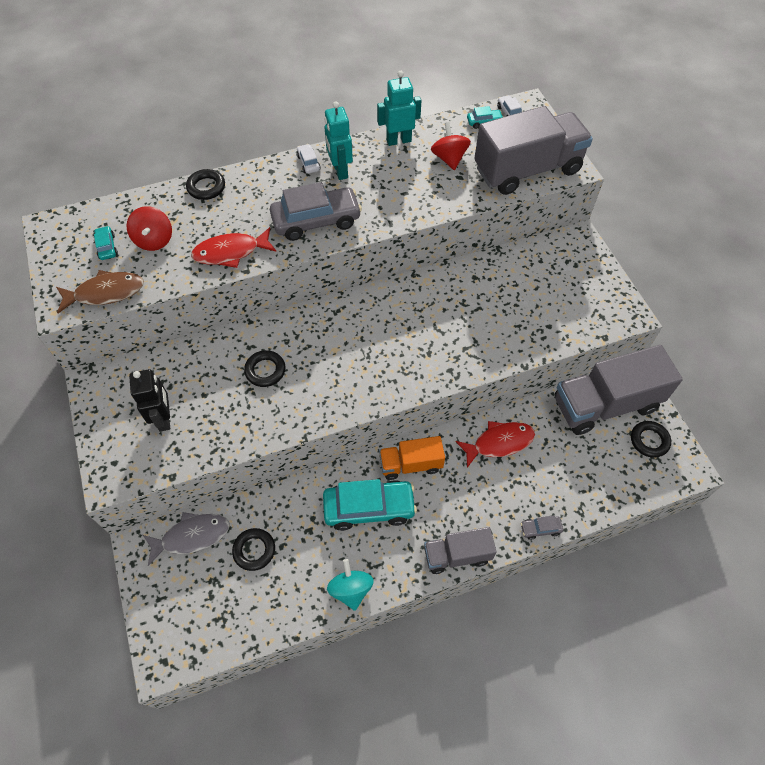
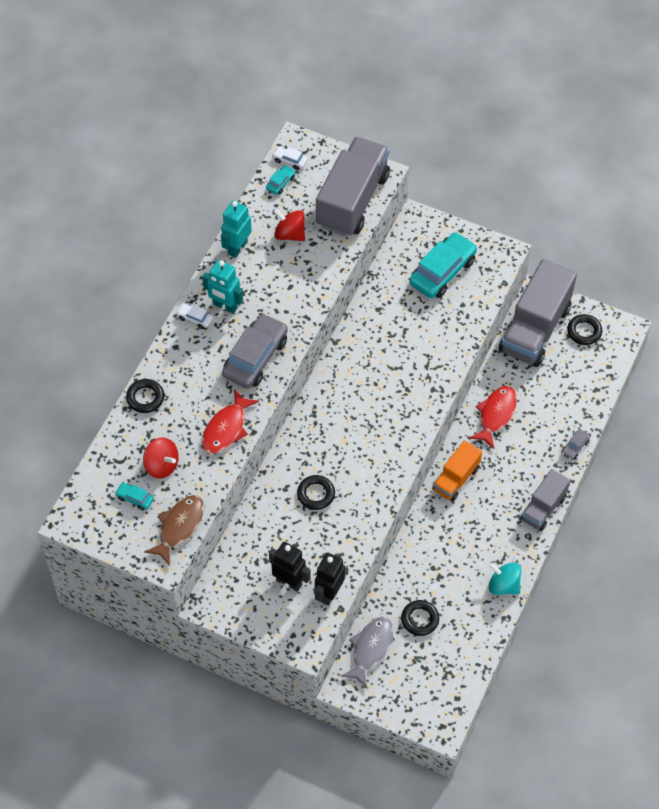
camera: 45 degrees left, 0 degrees up
turquoise car [323,479,417,531] -> turquoise car moved to [409,232,477,298]
none -> black robot [315,553,345,605]

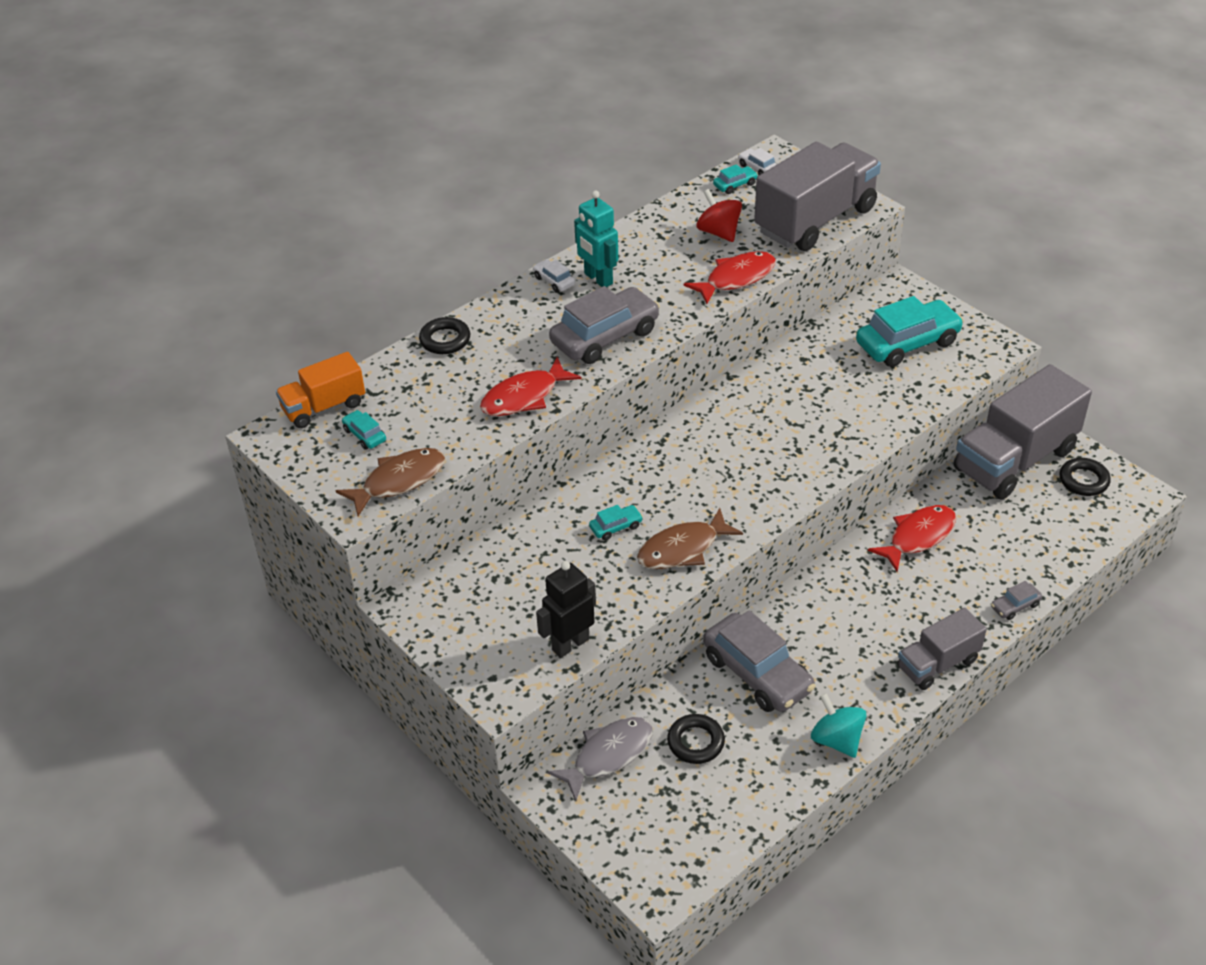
camera: 25 degrees right, 15 degrees down
red spinning top [143,438,179,479] -> none
turquoise robot [221,200,252,258] -> none
black robot [269,542,311,592] -> none
black ring [297,475,335,510] -> turquoise car [589,505,643,540]
orange truck [432,440,482,502] -> orange truck moved to [276,352,365,428]
none -> brown fish [637,508,743,569]
none -> red fish [683,251,776,304]
none -> grey car [703,610,815,712]

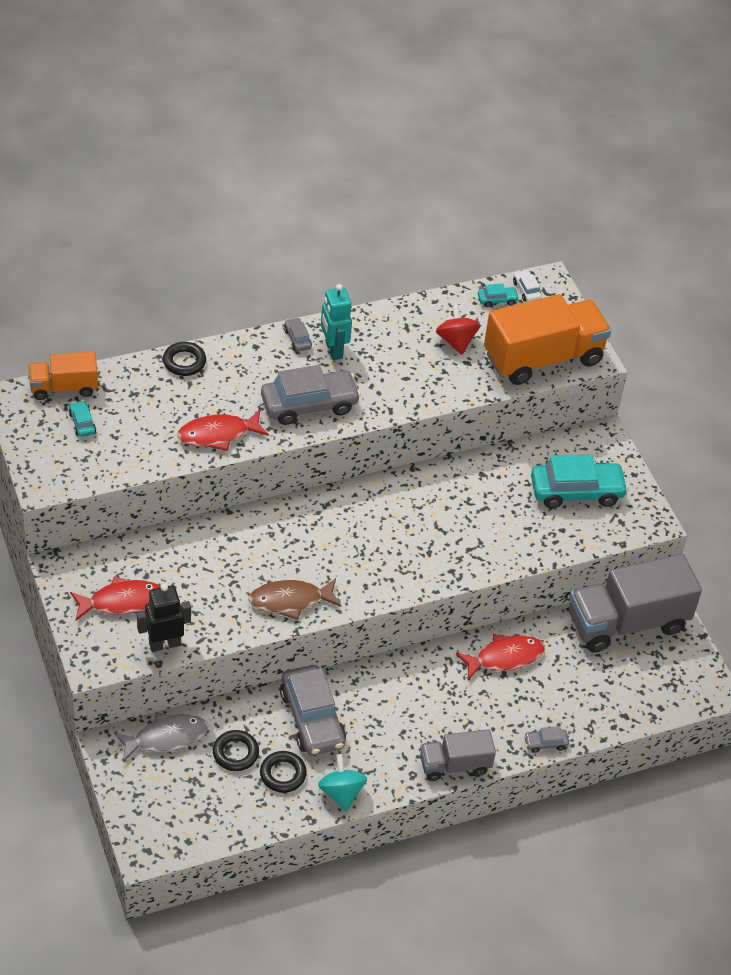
camera: 15 degrees right, 5 degrees up
brown fish [336,448,445,517] -> none
white car [533,259,575,293] -> grey car [284,318,312,352]
turquoise car [589,505,643,540] -> none
red fish [683,251,776,304] -> red fish moved to [70,576,161,621]
grey truck [754,142,881,251] -> orange truck [484,294,611,385]
black ring [1059,458,1111,496] -> black ring moved to [260,751,307,793]

